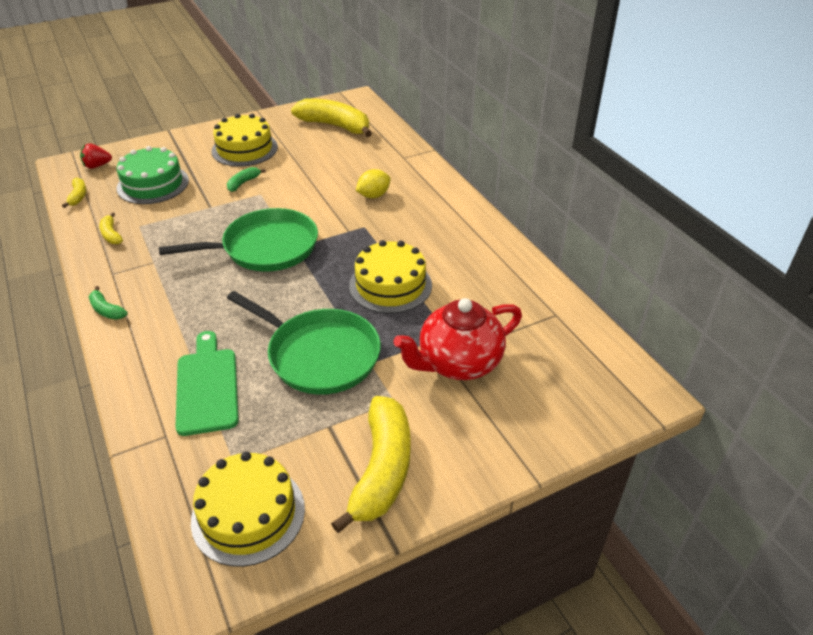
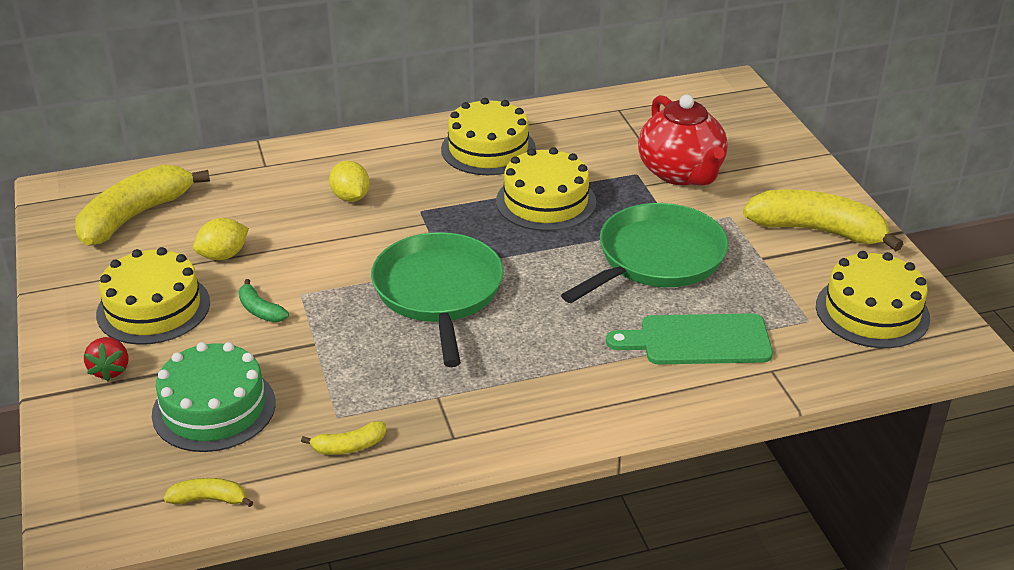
camera: 80 degrees left, 5 degrees down
red strawberry [80,143,112,169] -> red strawberry moved to [84,337,128,381]
green banana [89,286,128,320] -> none
none -> yellow lemon [193,218,249,260]
none -> yellow cake [441,98,536,175]

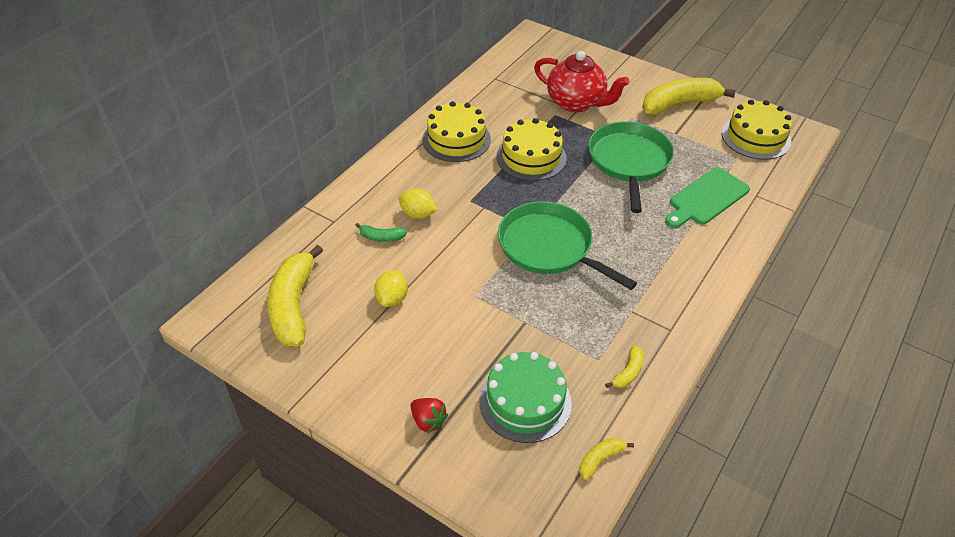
camera: 40 degrees left, 10 degrees up
yellow cake [96,247,210,345] -> none
green banana [239,279,289,322] -> green banana moved to [355,223,407,242]

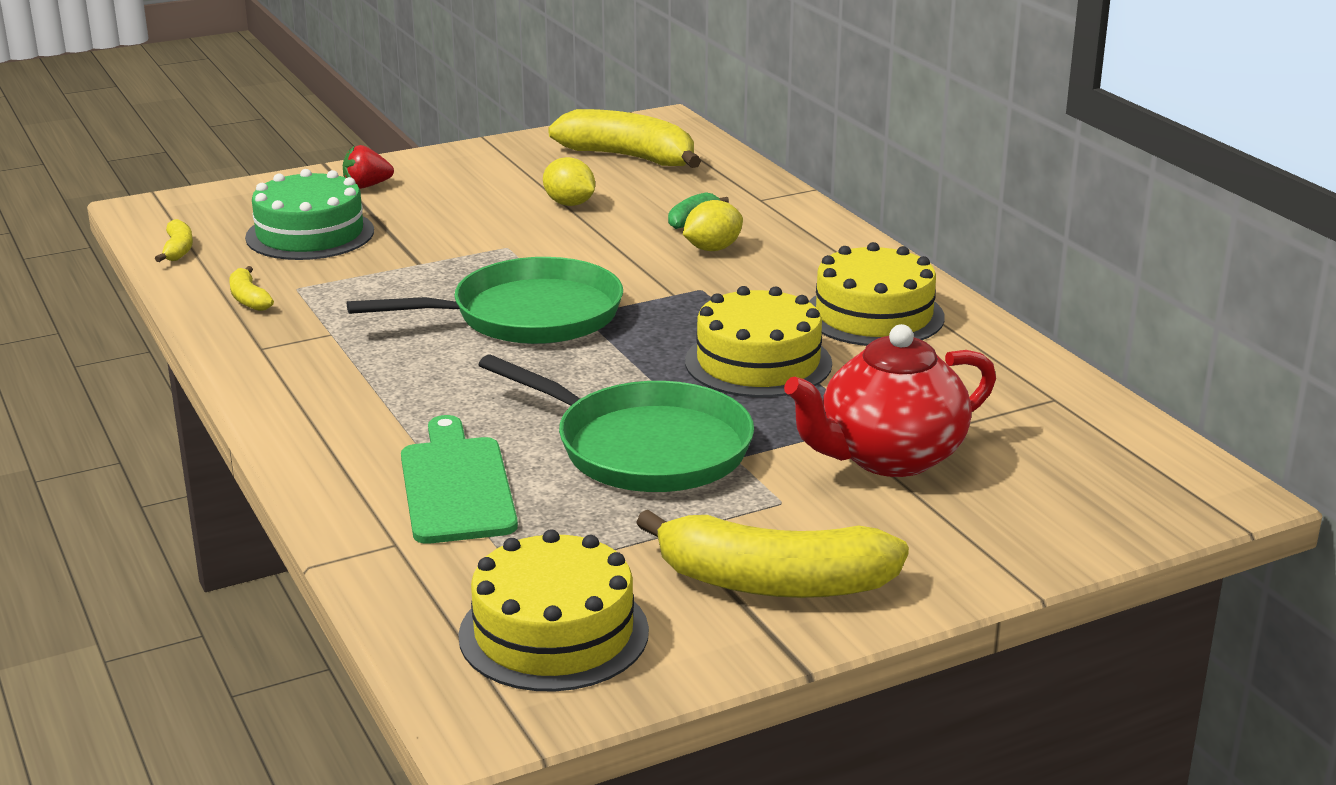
camera: 120 degrees right, 20 degrees down
yellow banana [642,78,736,115] -> yellow banana turned 90 degrees clockwise [636,509,909,598]

